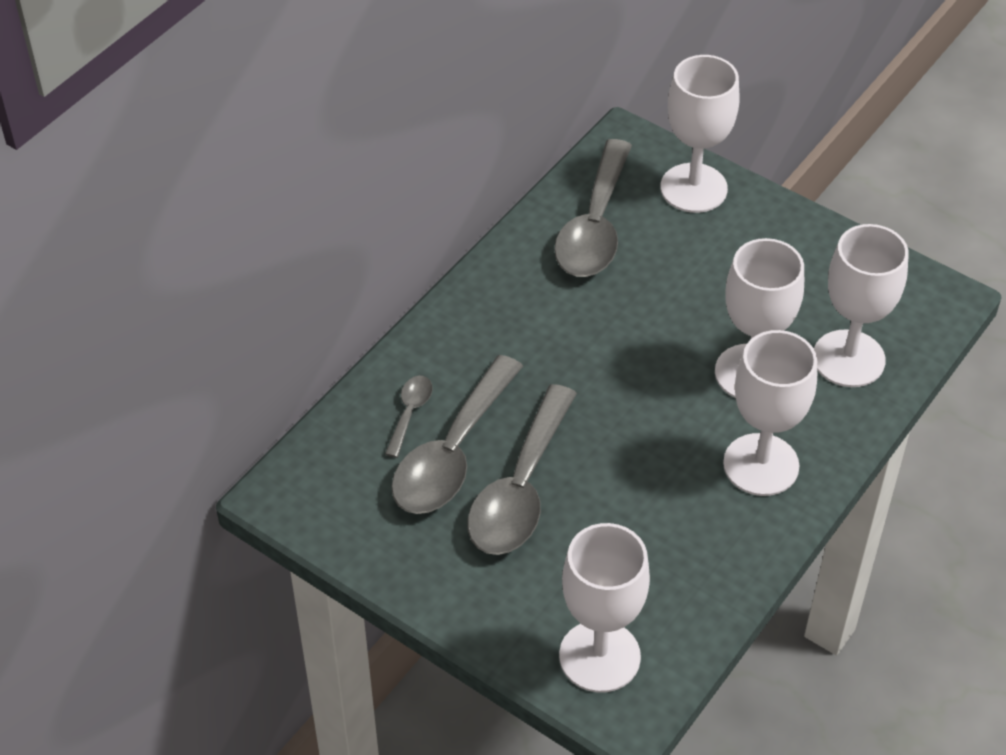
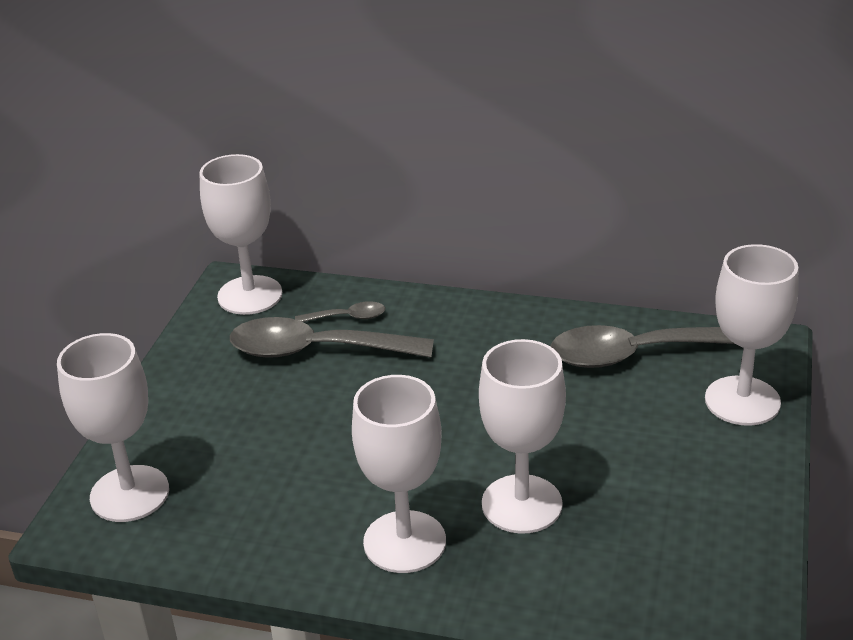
camera: 70 degrees right, 15 degrees down
grey spoon [467,384,577,555] -> none
white goblet [814,224,909,387] -> white goblet moved to [199,154,282,315]

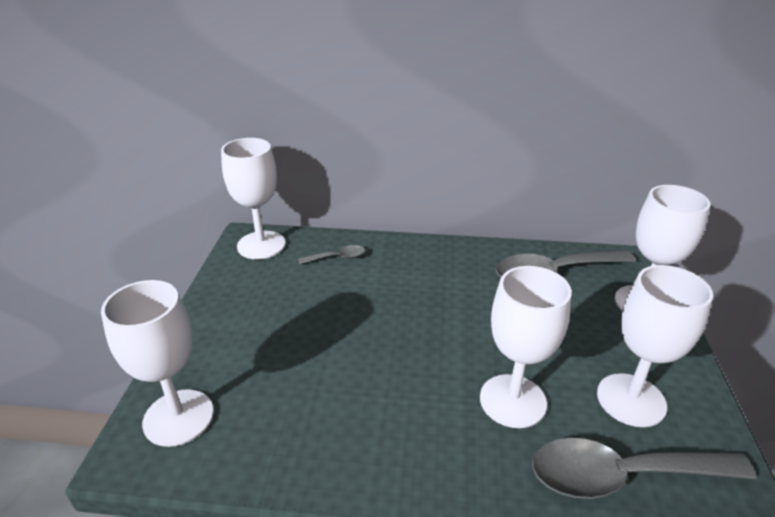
camera: 10 degrees left, 0 degrees up
grey spoon [230,317,434,358] -> grey spoon moved to [532,438,756,499]
white goblet [352,375,446,573] -> white goblet moved to [597,265,713,427]

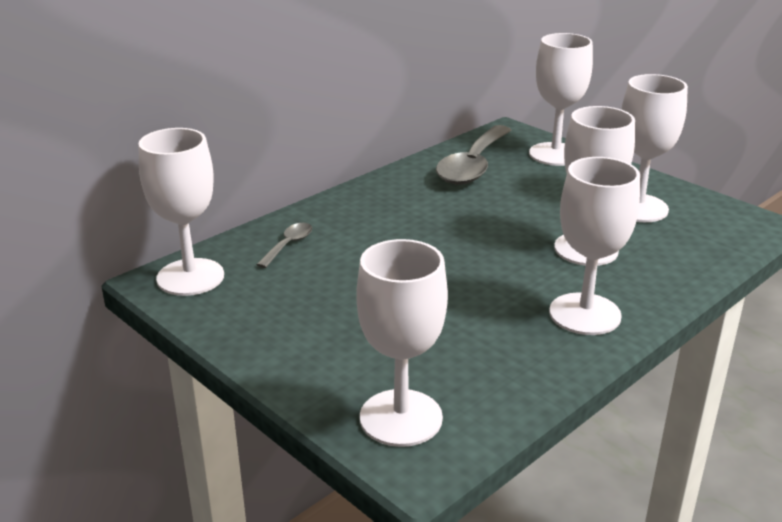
camera: 50 degrees left, 5 degrees down
grey spoon [532,438,756,499] -> none
none -> white goblet [549,157,640,335]

